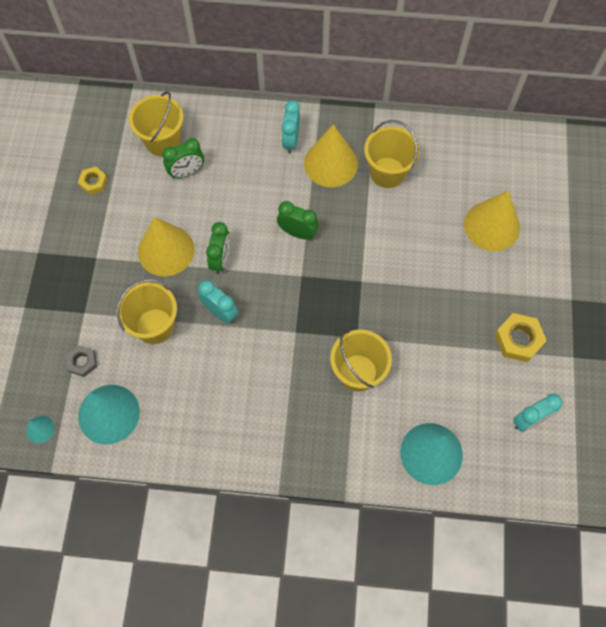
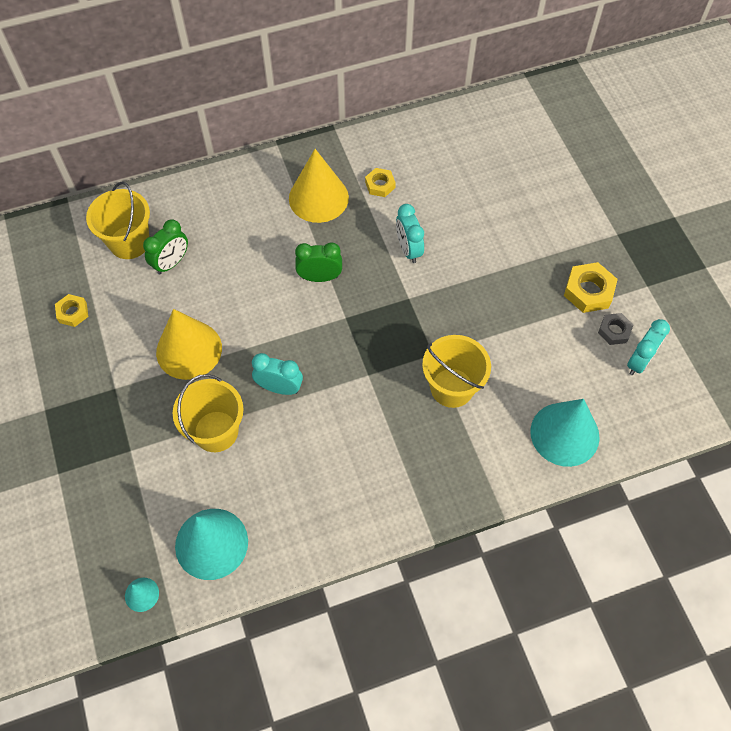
camera: 25 degrees left, 5 degrees down
grey nut [66,346,97,377] -> grey nut moved to [598,313,633,345]
green clock [206,222,230,274] -> none
turquoise clock [281,100,300,153] -> turquoise clock moved to [396,204,424,263]
yellow bucket [364,120,420,188] -> yellow nut [365,168,396,197]
yellow cone [464,191,520,251] -> none

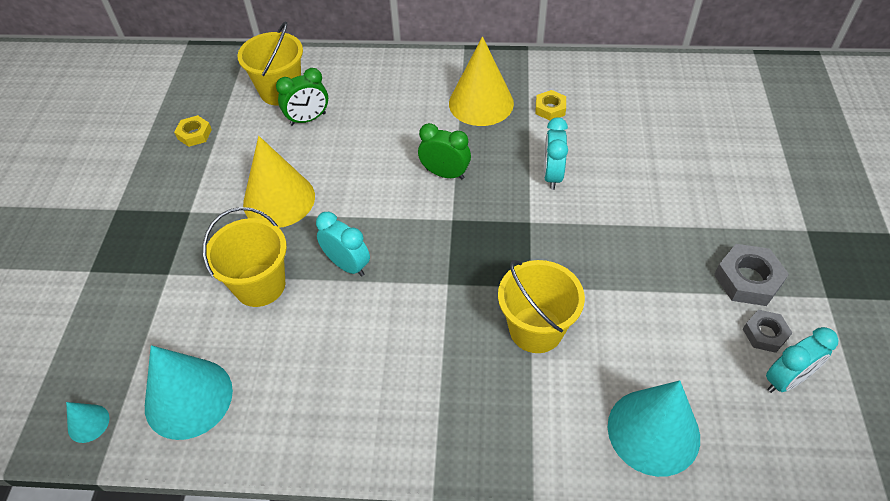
camera: 25 degrees right, 10 degrees down
yellow nut [564,262,618,313] -> grey nut [714,244,789,306]

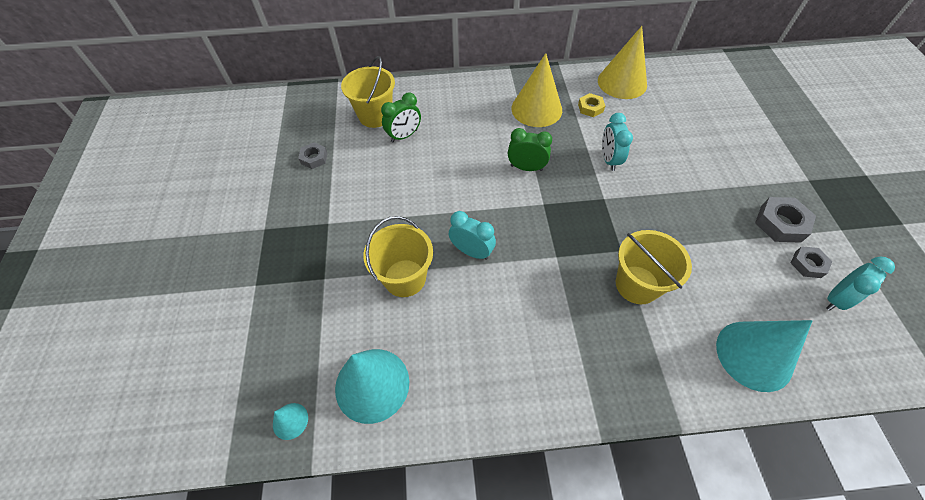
camera: 10 degrees left, 5 degrees up
yellow nut [174,115,212,147] -> grey nut [298,142,328,169]
yellow cone [243,136,315,228] -> yellow cone moved to [598,26,647,99]

